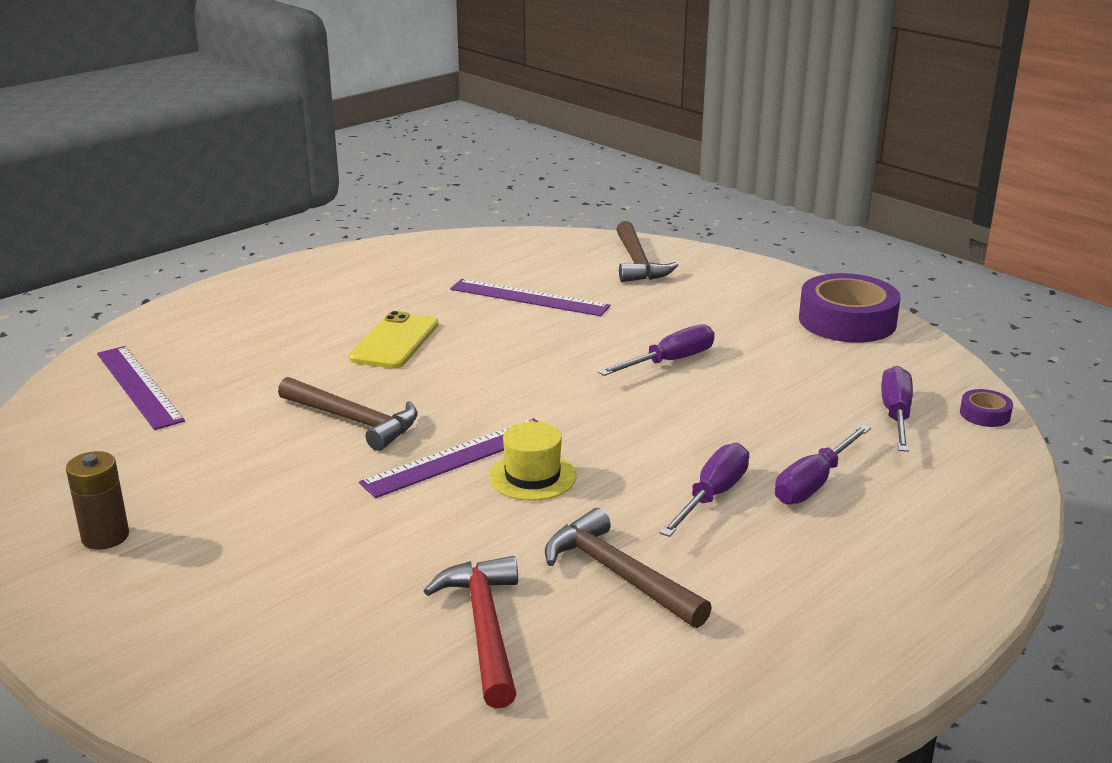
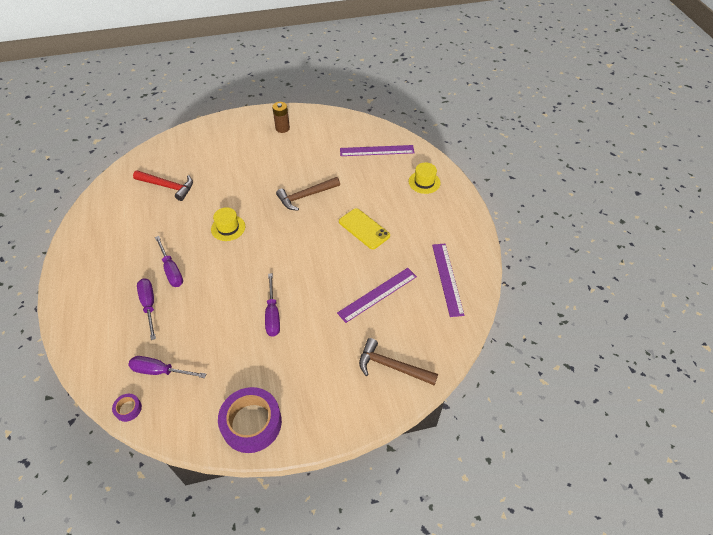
camera: 120 degrees right, 25 degrees up
purple ruler [359,418,539,498] -> purple ruler moved to [432,244,464,317]
brown hammer [545,508,712,628] -> none
purple screwdriver [881,366,913,452] -> purple screwdriver turned 150 degrees clockwise [128,356,206,378]
none -> yellow hat [409,162,440,194]

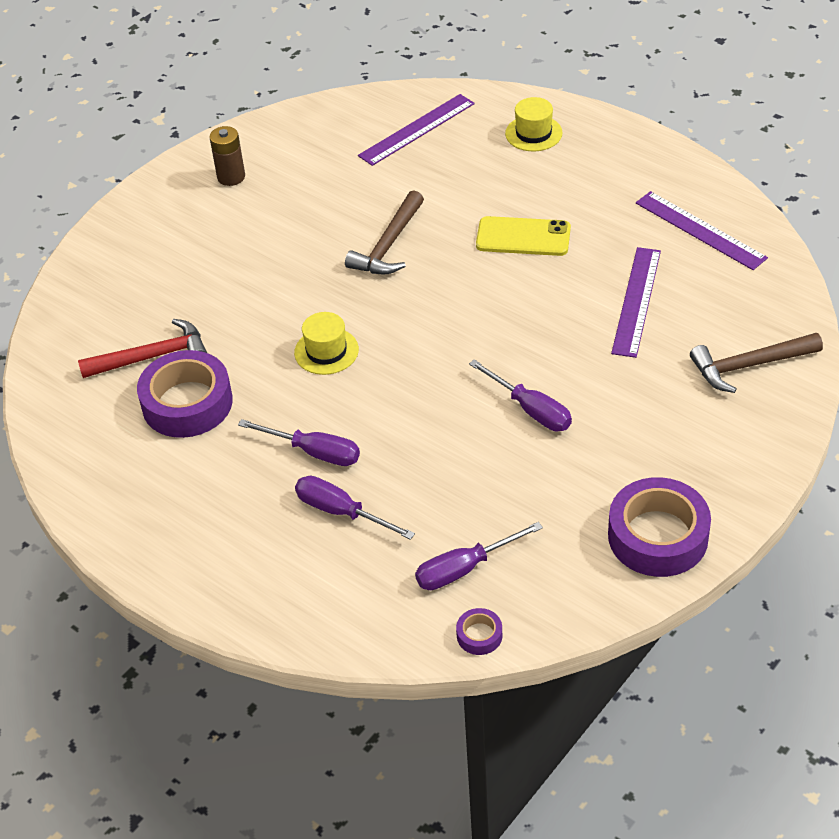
camera: 35 degrees left, 5 degrees down
none -> purple tape [137,350,233,438]

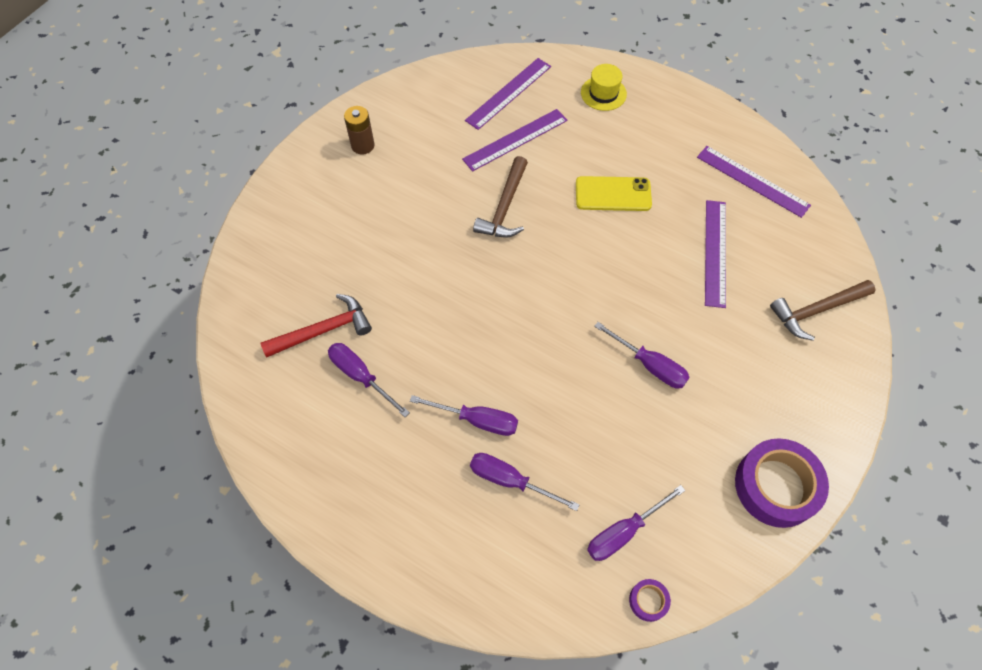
camera: 10 degrees left, 15 degrees up
purple tape [137,350,233,438] -> purple screwdriver [328,343,410,417]
yellow hat [294,312,359,375] -> none
none -> purple ruler [462,109,567,172]

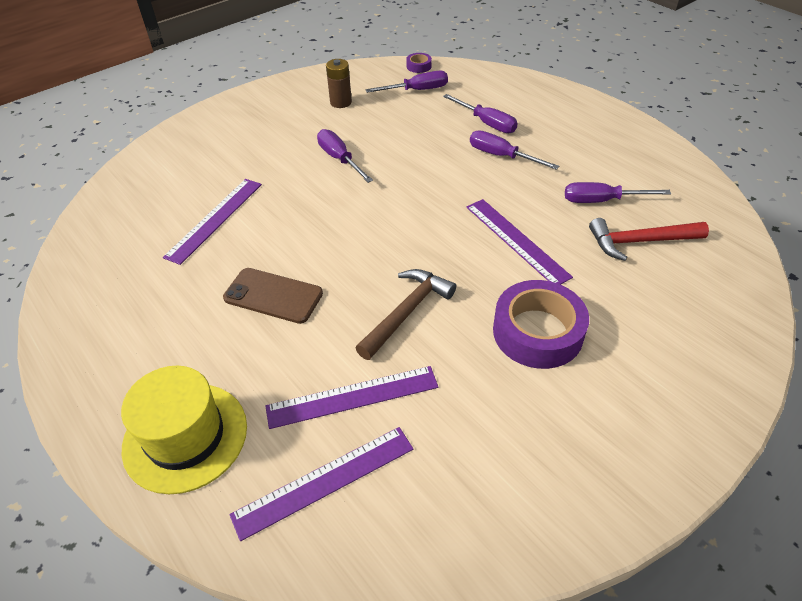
camera: 160 degrees left, 15 degrees down
purple screwdriver [328,343,410,417] -> purple screwdriver turned 120 degrees clockwise [565,182,671,203]
brown battery [344,106,375,155] -> brown battery moved to [326,59,352,108]
yellow phone [576,176,652,211] -> brown phone [223,268,323,324]
yellow hat [581,64,627,111] -> yellow hat [121,366,247,494], size x1.67
purple ruler [697,146,811,218] -> purple ruler moved to [466,199,573,285]
purple tape [735,438,829,528] -> purple tape moved to [493,280,589,369]
brown hammer [770,280,876,341] -> none

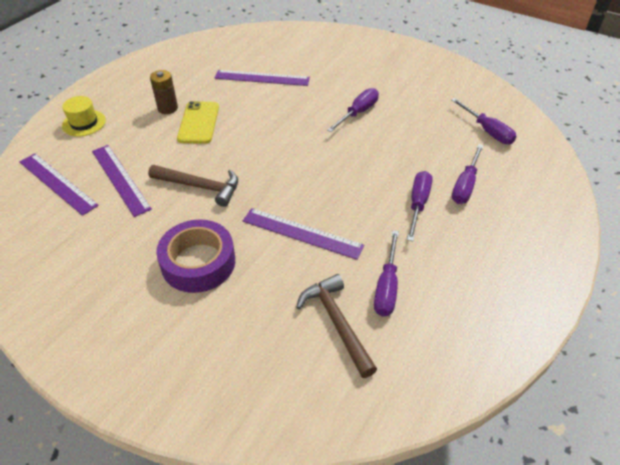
camera: 70 degrees right, 0 degrees up
yellow hat [121,366,247,494] -> yellow hat [62,96,106,136], size x0.60
brown phone [223,268,323,324] -> yellow phone [177,101,219,144]
brown battery [326,59,352,108] -> brown battery moved to [150,70,178,114]
purple tape [406,53,432,73] -> none
purple ruler [466,199,573,285] -> purple ruler turned 75 degrees clockwise [243,208,364,260]
purple screwdriver [565,182,671,203] -> purple screwdriver turned 150 degrees counterclockwise [374,230,399,316]
red hammer [589,218,709,261] -> brown hammer [296,274,377,378]

